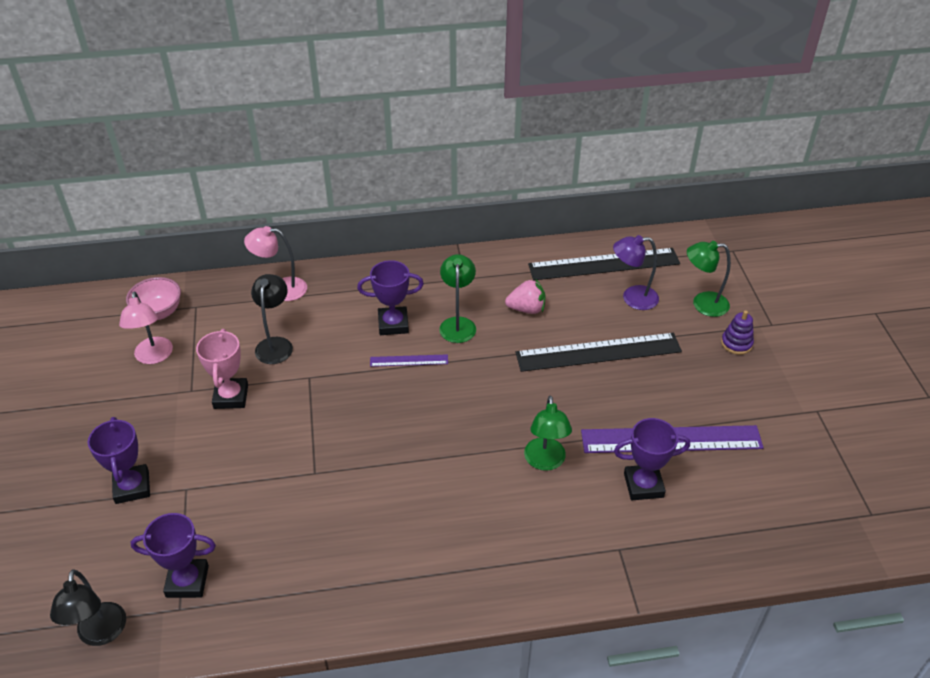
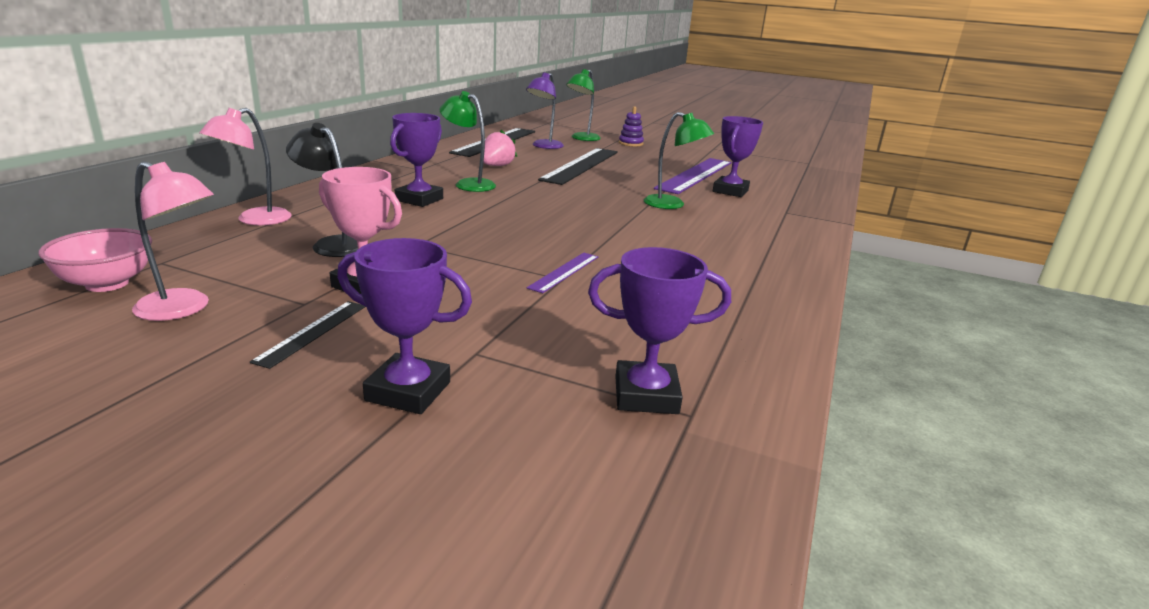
camera: 60 degrees left, 20 degrees down
black lamp [50,569,126,646] -> none
purple trophy [130,513,216,598] -> purple trophy turned 60 degrees clockwise [588,247,731,414]
purple ruler [370,354,448,367] -> purple ruler moved to [527,253,598,293]
none -> black ruler [250,301,366,369]

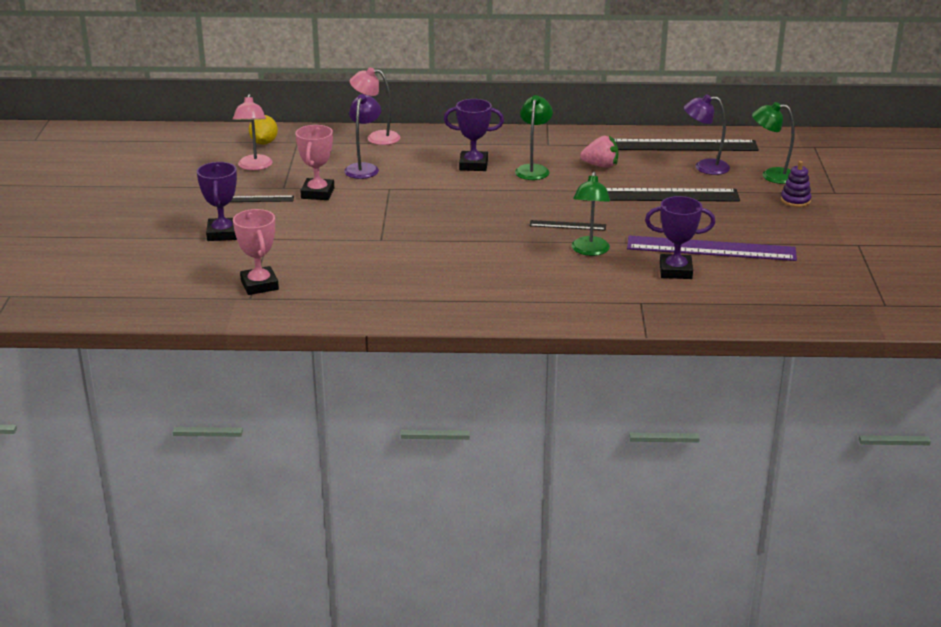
camera: 70 degrees right, 5 degrees up
pink bowl [38,228,152,292] -> yellow lemon [249,115,278,145]
black lamp [286,123,358,257] -> purple lamp [344,94,381,179]
purple ruler [527,253,598,293] -> none
purple trophy [588,247,731,414] -> pink trophy [233,209,279,295]
none -> black ruler [530,220,606,231]

